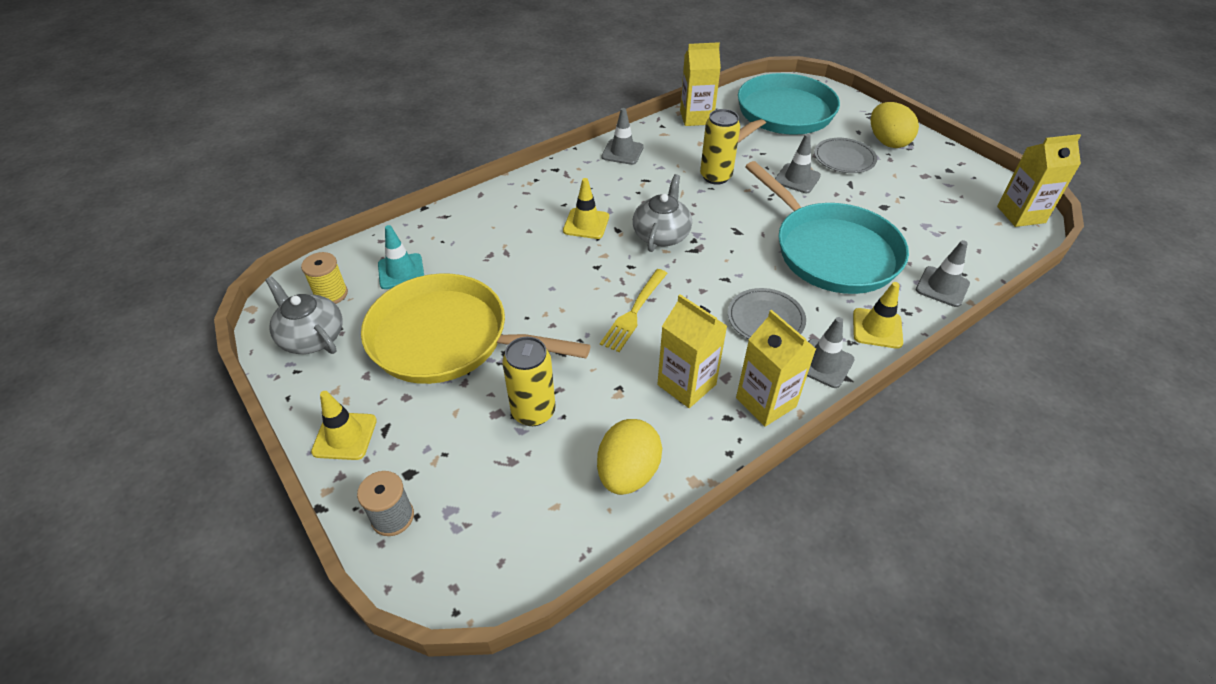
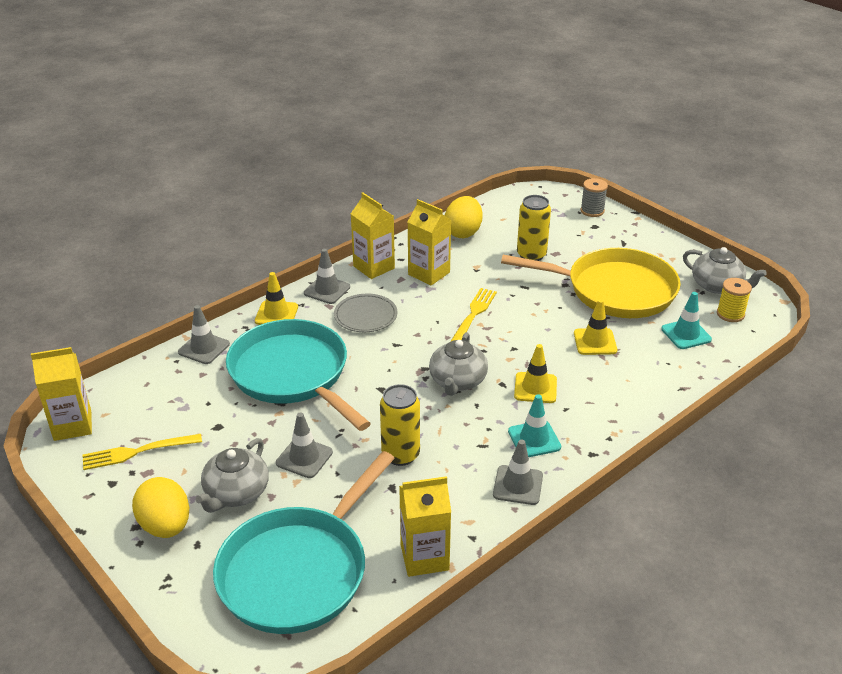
camera: 175 degrees right, 10 degrees down
yellow traffic cone [311,391,377,460] -> yellow traffic cone moved to [574,299,617,355]
grey plate [814,138,877,173] -> grey teapot [195,438,269,513]
none -> yellow fork [83,434,202,470]
none -> turquoise traffic cone [508,394,561,457]

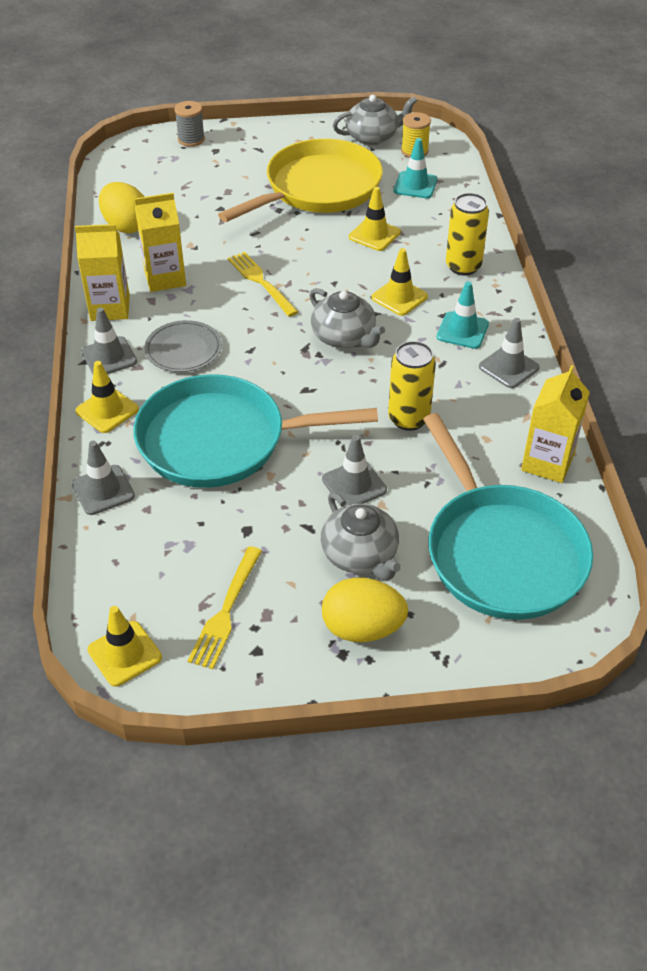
camera: 55 degrees left, 10 degrees up
yellow carton [31,347,92,441] -> yellow traffic cone [87,606,162,687]
yellow can [517,195,551,261] -> yellow can moved to [446,193,489,276]

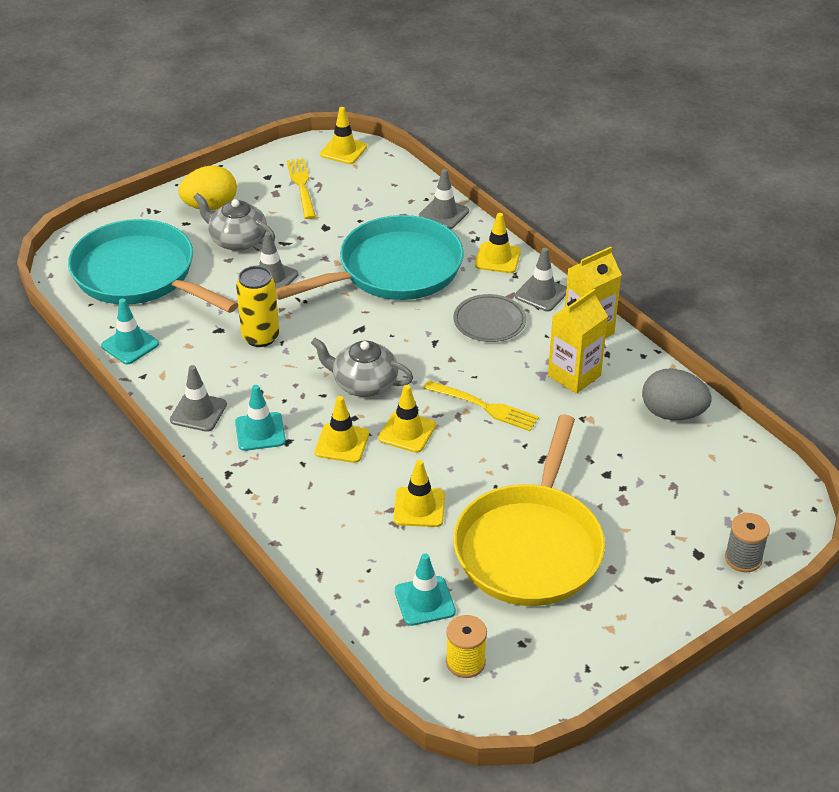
camera: 150 degrees right, 5 degrees down
yellow egg [99,182,145,233] -> grey egg [642,368,712,420]
grey teapot [333,95,417,145] -> none
yellow can [446,193,489,276] -> none
yellow carton [521,365,590,483] -> turquoise traffic cone [101,298,159,364]
none -> yellow traffic cone [378,385,436,453]

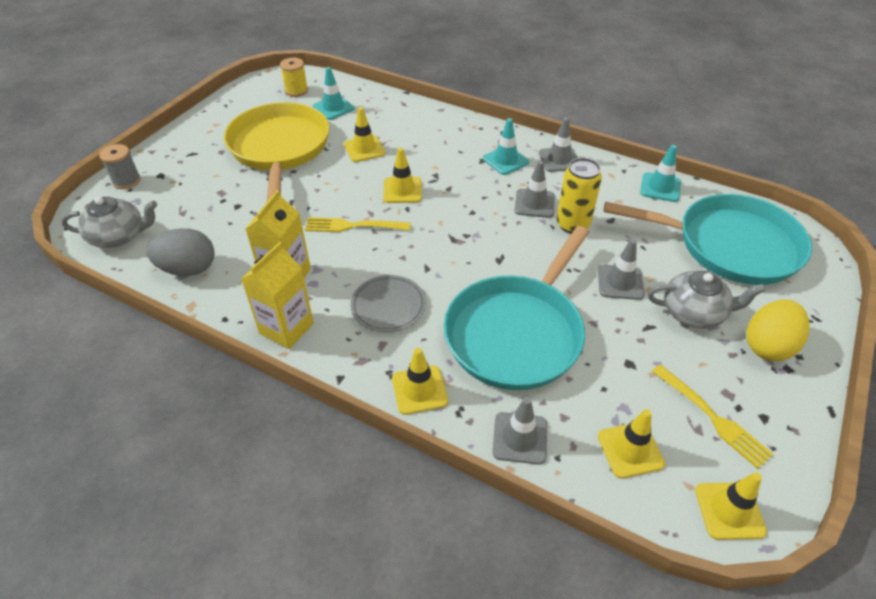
camera: 155 degrees right, 5 degrees up
grey teapot [311,338,413,397] -> grey teapot moved to [61,197,157,248]
yellow traffic cone [315,396,369,463] -> yellow traffic cone moved to [598,409,665,478]
grey traffic cone [515,248,566,311] -> grey traffic cone moved to [515,161,555,218]

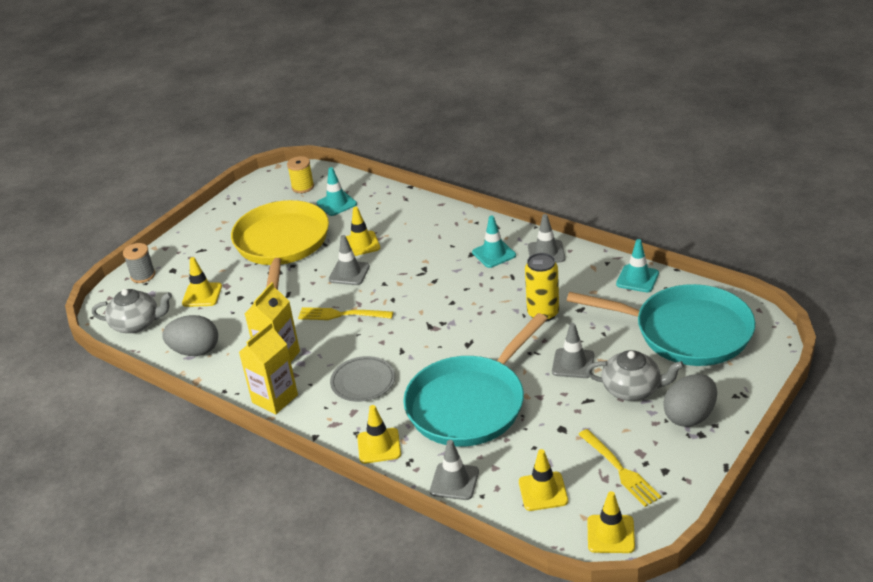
camera: 10 degrees right, 10 degrees down
yellow traffic cone [384,148,422,203] -> yellow traffic cone moved to [182,257,222,307]
grey traffic cone [515,161,555,218] -> grey traffic cone moved to [329,235,370,285]
yellow egg [746,300,810,361] -> grey egg [663,374,717,427]

